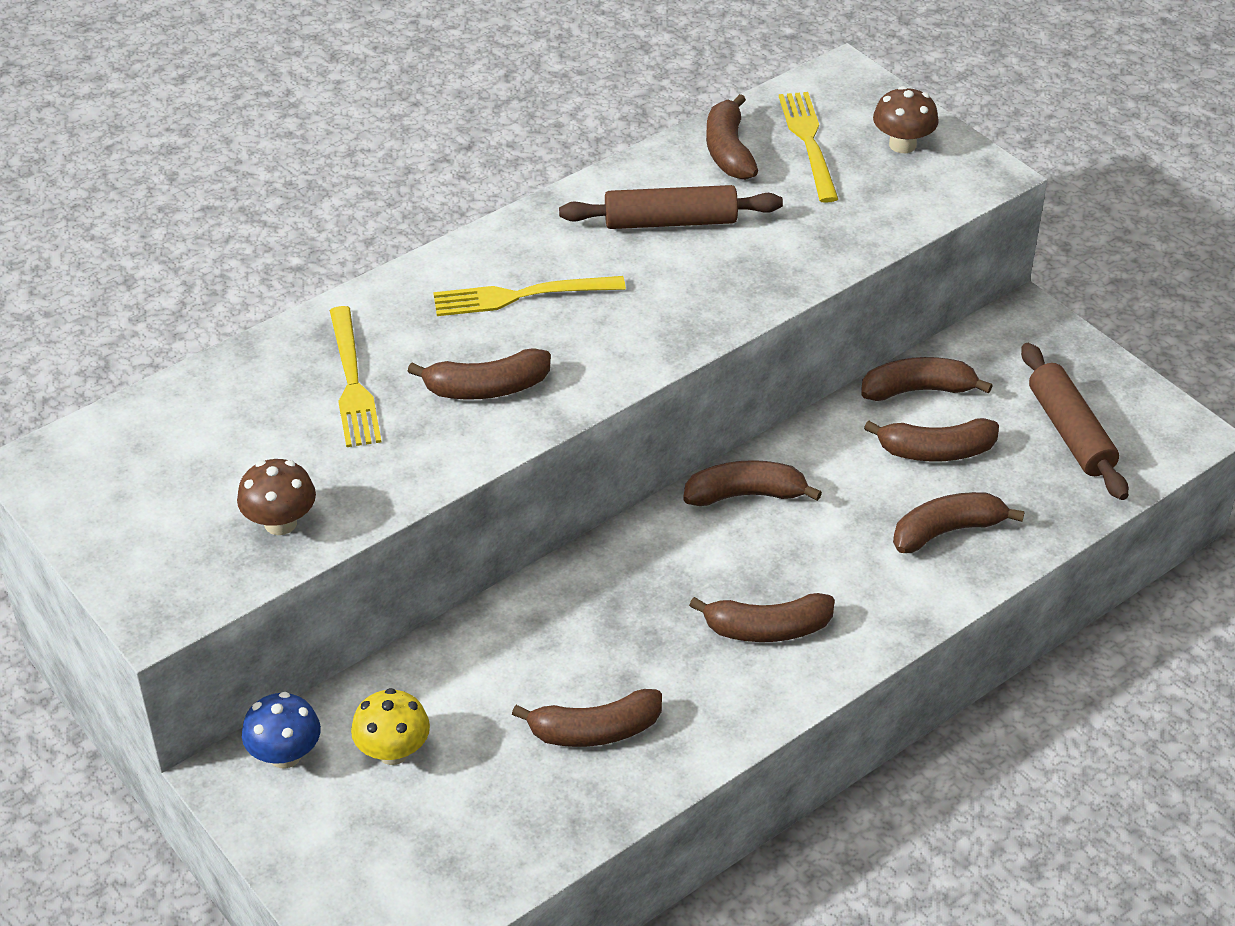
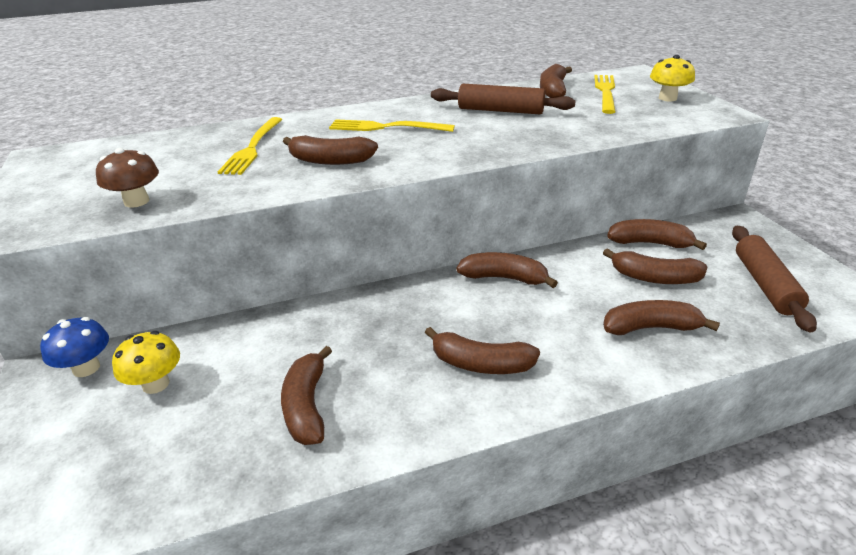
camera: 20 degrees right, 10 degrees down
brown banana [512,689,662,747] -> brown banana turned 75 degrees clockwise [281,346,332,445]
brown mushroom [873,86,939,153] -> yellow mushroom [650,55,695,102]

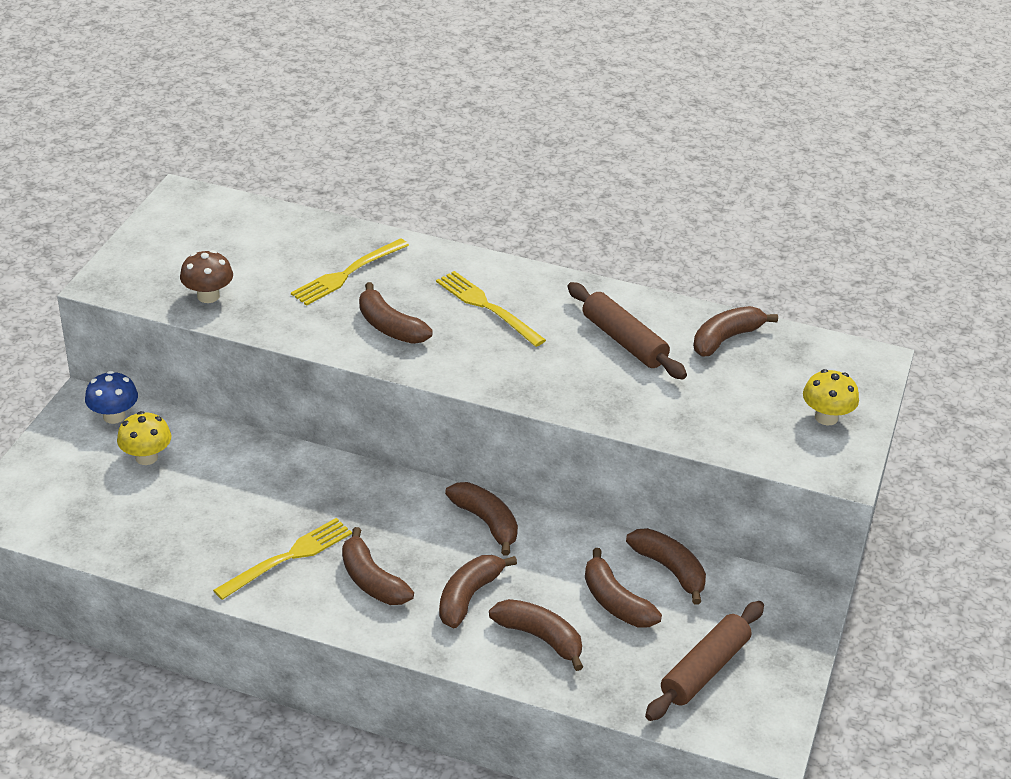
camera: 35 degrees right, 5 degrees up
brown banana [281,346,332,445] -> brown banana moved to [439,555,517,628]
yellow fork [594,75,616,114] -> yellow fork moved to [213,518,352,600]

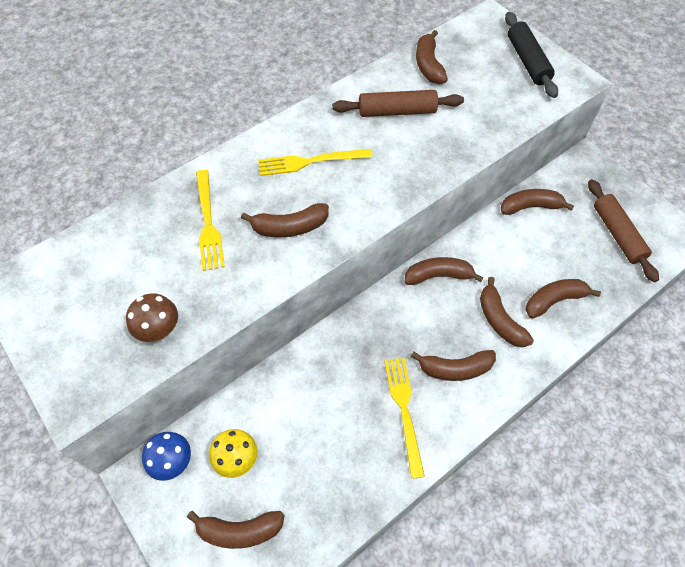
camera: 55 degrees left, 20 degrees up
brown banana [585,548,662,628] -> brown banana moved to [187,511,285,549]
yellow mushroom [803,369,859,426] -> black rolling pin [505,12,558,98]

